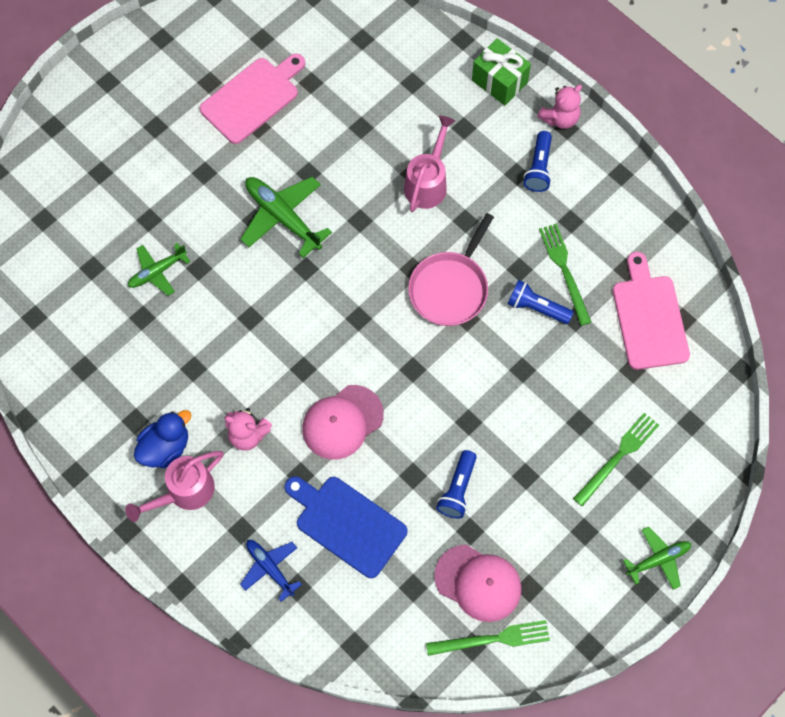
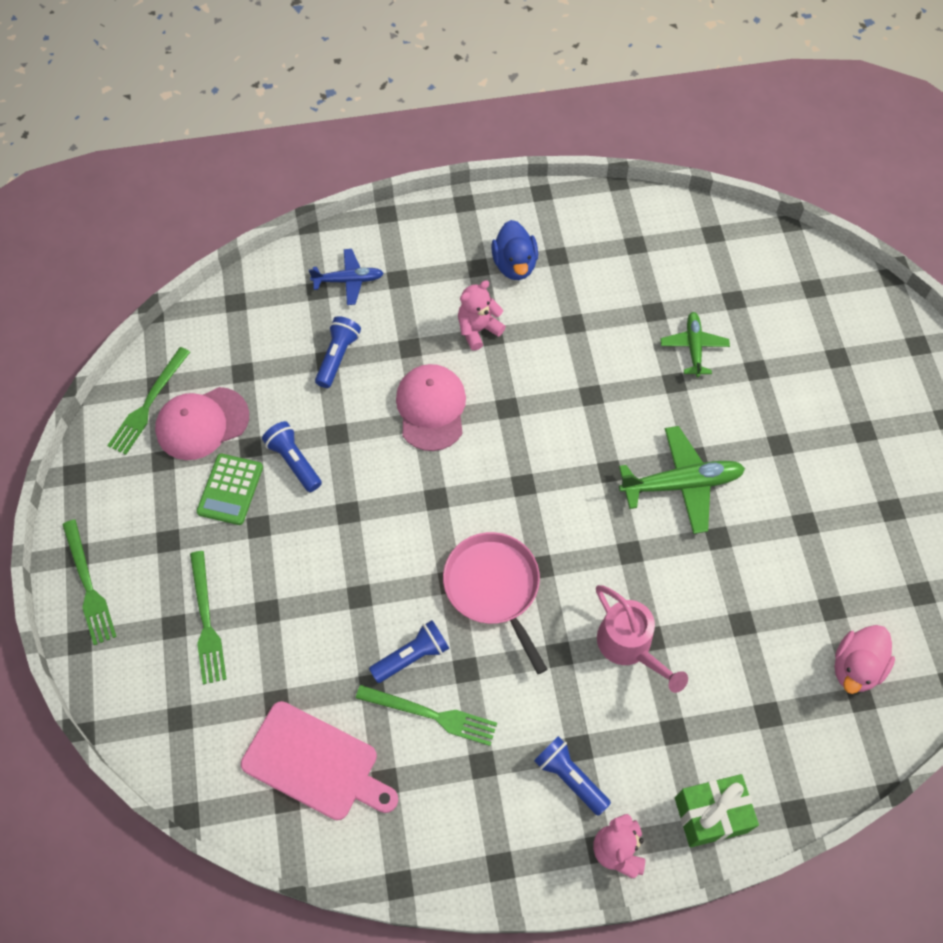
camera: 125 degrees right, 5 degrees down
pink watering can [125,451,224,522] -> none
pink cutting board [200,54,305,144] -> none
blue cutting board [285,476,407,578] -> blue flashlight [315,316,361,388]
green plane [623,527,691,590] -> green fork [62,519,117,645]
none -> green calculator [197,454,263,525]
none -> pink duck [834,625,895,694]

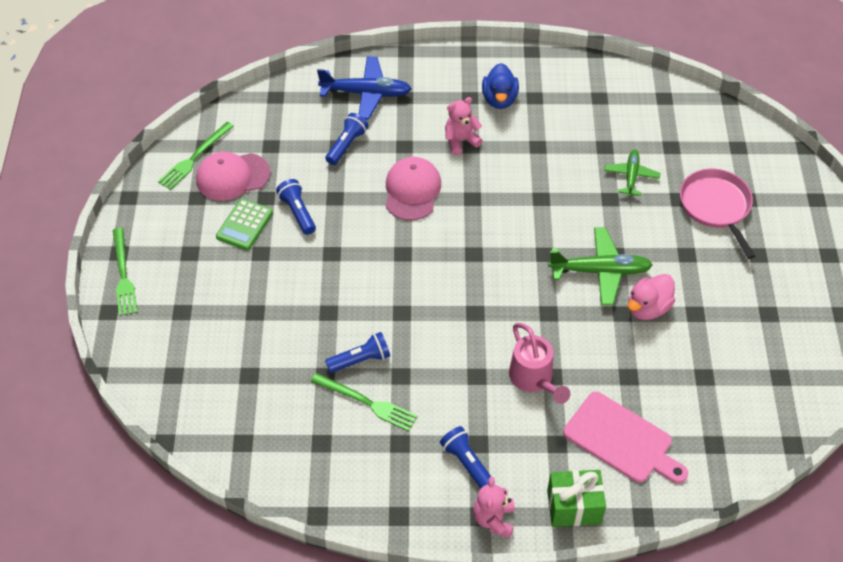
camera: 10 degrees right, 10 degrees down
green fork [190,551,226,685] -> none
pink cutting board [241,701,398,820] -> pink cutting board moved to [563,392,688,484]
blue plane [309,249,384,305] -> blue plane [317,56,412,120], size x1.61
pink pan [443,532,547,674] -> pink pan moved to [680,168,755,259]
pink duck [834,625,895,694] -> pink duck moved to [628,274,675,320]

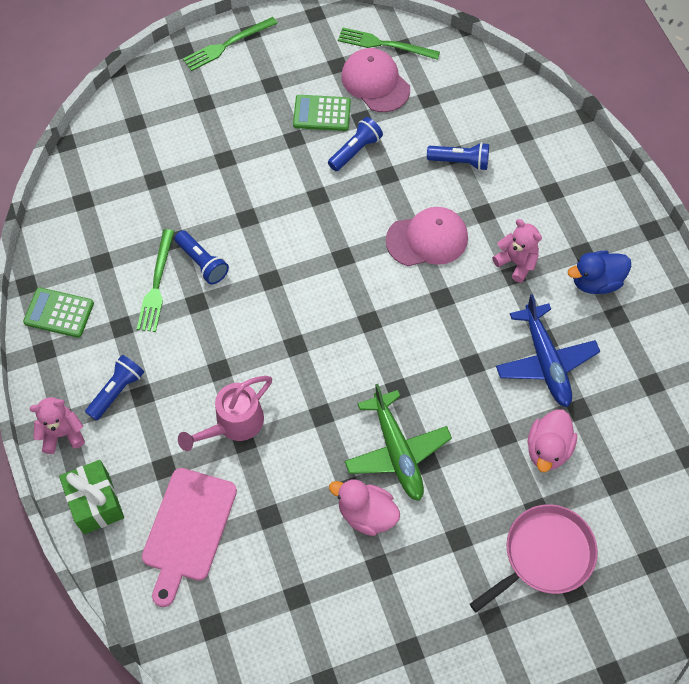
camera: 70 degrees right, 10 degrees up
blue plane [317,56,412,120] -> blue plane moved to [496,294,600,407]
green plane [604,150,660,197] -> pink duck [527,409,577,472]
none -> green calculator [23,287,94,338]

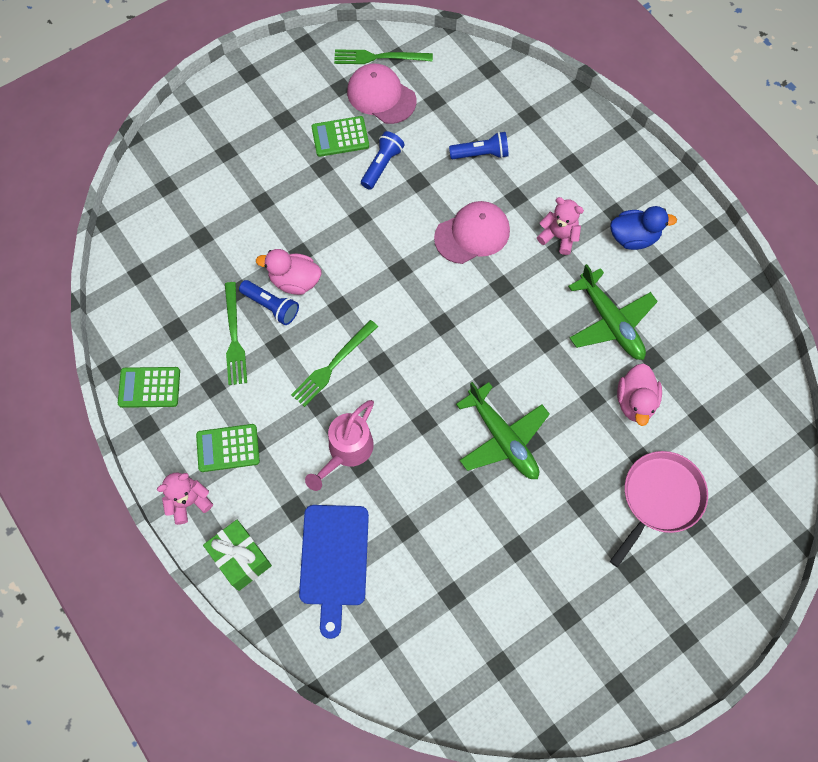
camera: 15 degrees left, 5 degrees up
blue flashlight [85,355,144,421] -> green calculator [196,424,260,472]
pink cutting board [142,468,237,607] -> blue cutting board [299,505,369,639]
green fork [183,17,278,71] -> green fork moved to [291,320,378,407]
pink duck [329,479,400,536] -> pink duck moved to [256,249,321,295]
blue plane [496,294,600,407] -> green plane [568,264,658,360]
blue duck [568,251,631,294] -> blue duck turned 150 degrees counterclockwise [610,206,677,250]

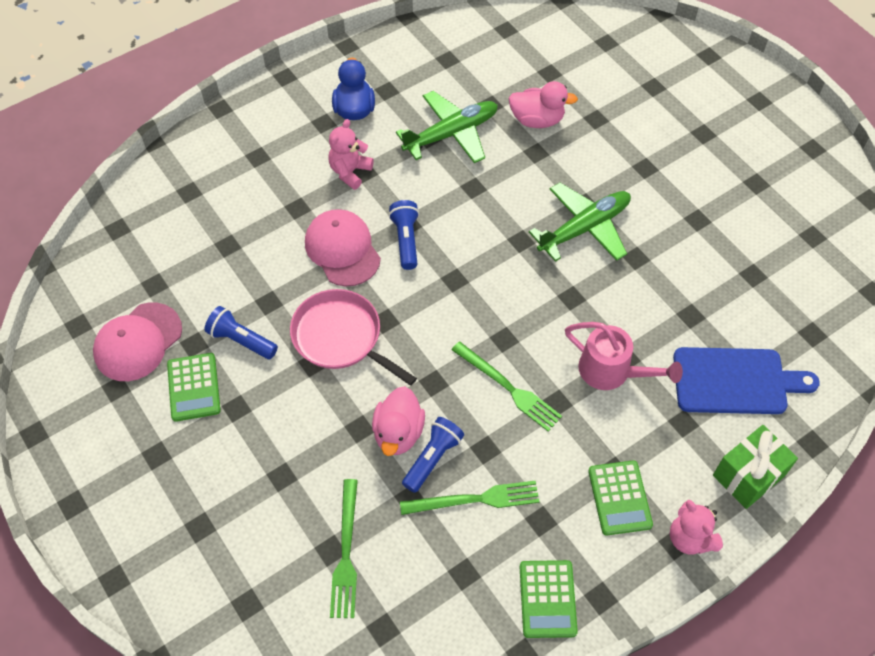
camera: 90 degrees left, 10 degrees down
green fork [334,49,433,64] -> green fork moved to [330,479,358,618]
blue flashlight [449,132,509,159] -> blue flashlight moved to [389,200,419,270]
pink pan [610,451,708,567] -> pink pan moved to [290,289,417,386]

